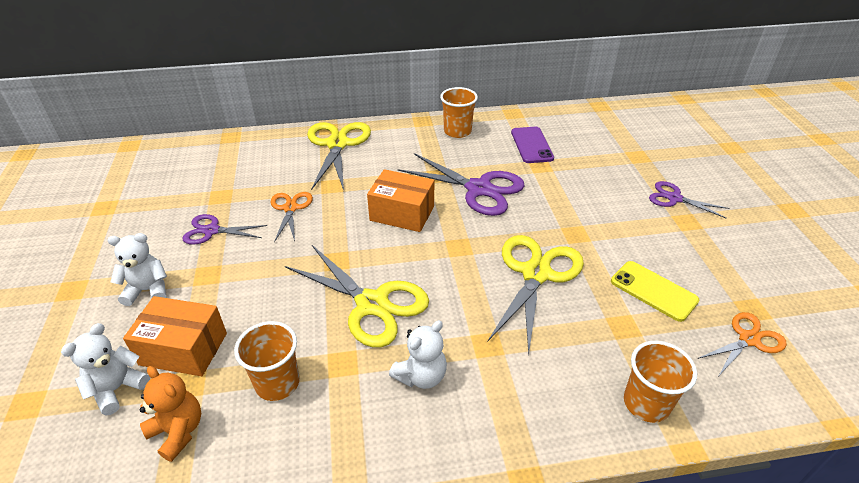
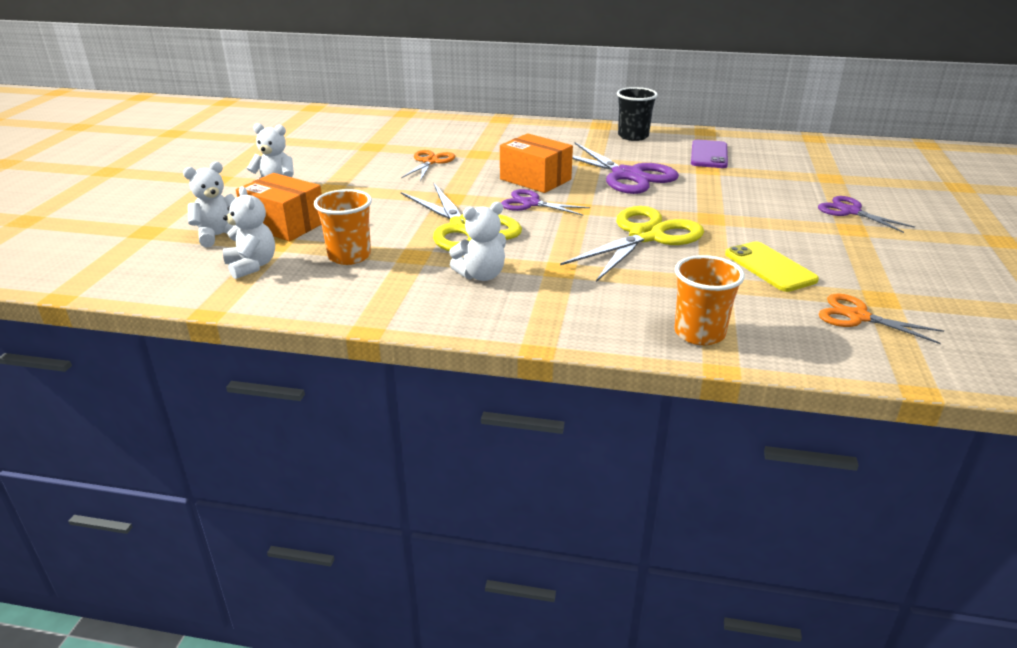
camera: 20 degrees right, 10 degrees down
orange teddy bear [140,366,201,462] -> white teddy bear [223,186,275,279]
purple scissors [182,214,267,245] -> purple scissors moved to [501,189,590,216]
yellow scissors [307,122,371,190] -> none
orange cup [440,87,478,138] -> black cup [617,87,658,141]
orange scissors [697,312,787,375] -> orange scissors turned 135 degrees counterclockwise [819,294,944,344]

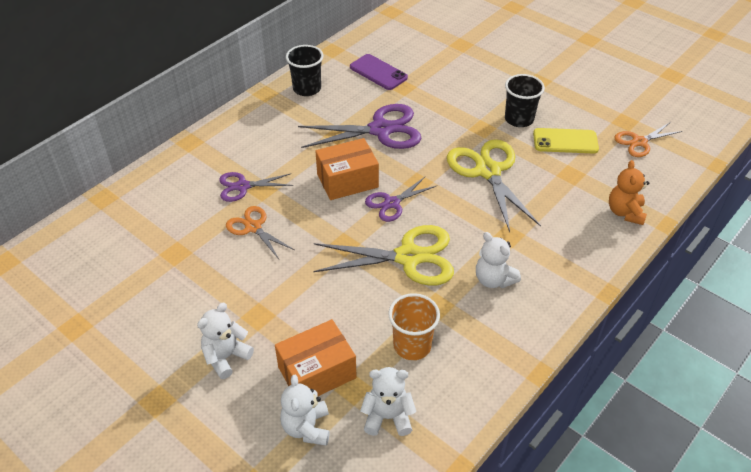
camera: 60 degrees left, 15 degrees up
white teddy bear [449,202,506,281] -> white teddy bear turned 135 degrees clockwise [476,232,521,288]
orange cup [674,255,745,345] -> orange teddy bear [609,160,649,225]
purple scissors [818,196,915,233] -> purple scissors moved to [219,172,293,202]
none -> black cup [505,74,545,127]

